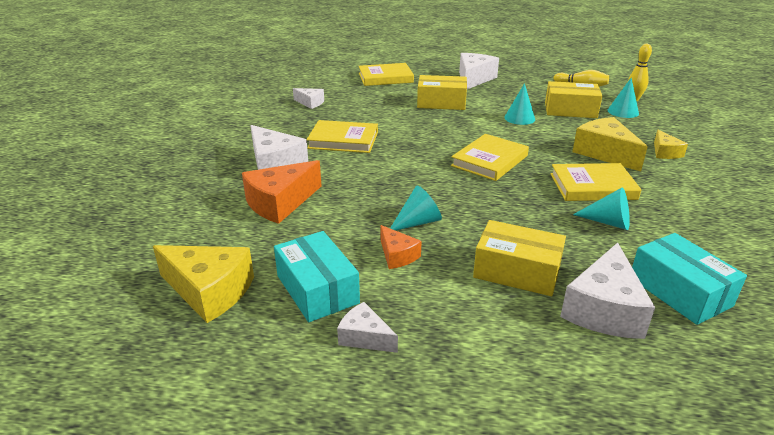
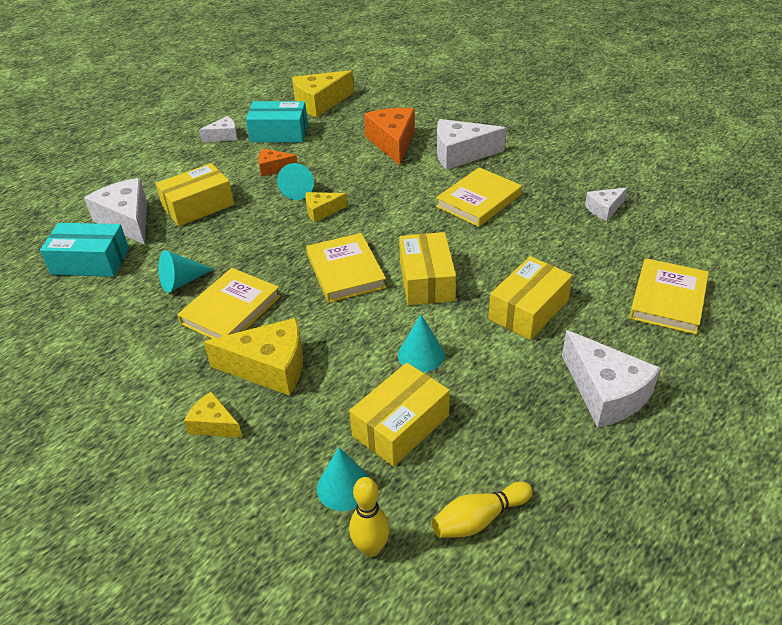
camera: 125 degrees right, 10 degrees up
none -> yellow cheese [305,192,347,223]
none -> yellow box [399,232,456,305]

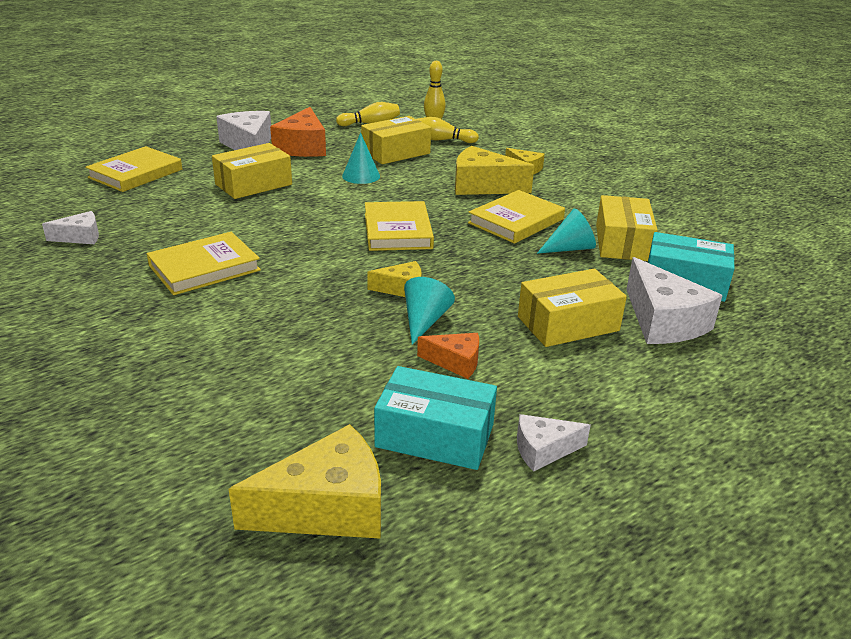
camera: 170 degrees left, 10 degrees down
turquoise cone [317,447,369,511] -> yellow bowling pin [417,117,479,143]
orange cheese [364,108,415,166] -> orange cheese moved to [270,107,326,157]
yellow box [399,232,456,305] -> yellow box moved to [596,195,657,261]
white cheese [437,119,506,170] -> none

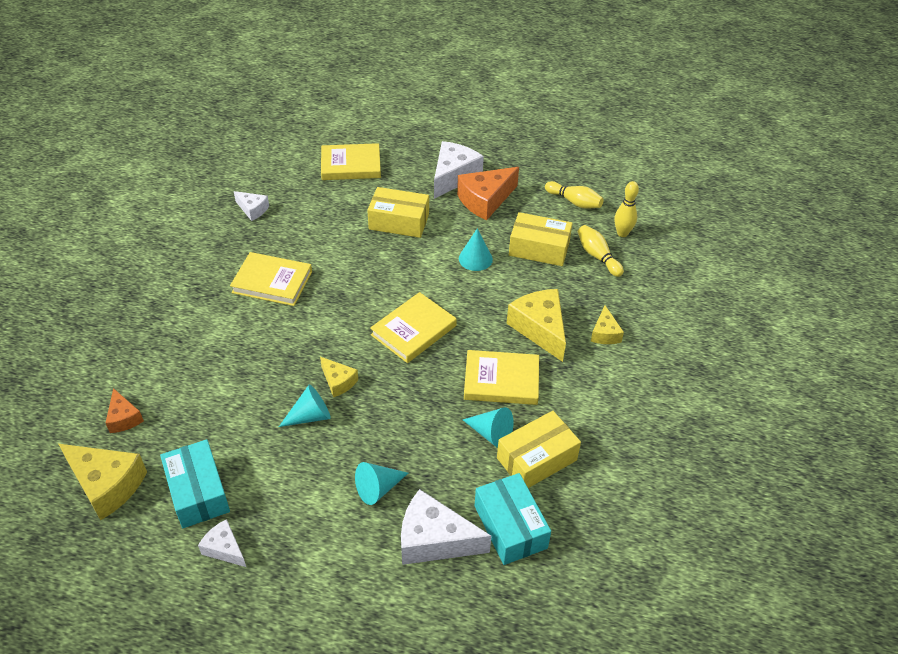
camera: 50 degrees right, 15 degrees up
orange cheese [417,333,479,379] -> orange cheese moved to [106,388,144,433]
yellow box [518,269,627,347] -> turquoise cone [355,462,408,505]
white cheese [626,257,723,344] -> white cheese turned 75 degrees clockwise [401,489,492,565]

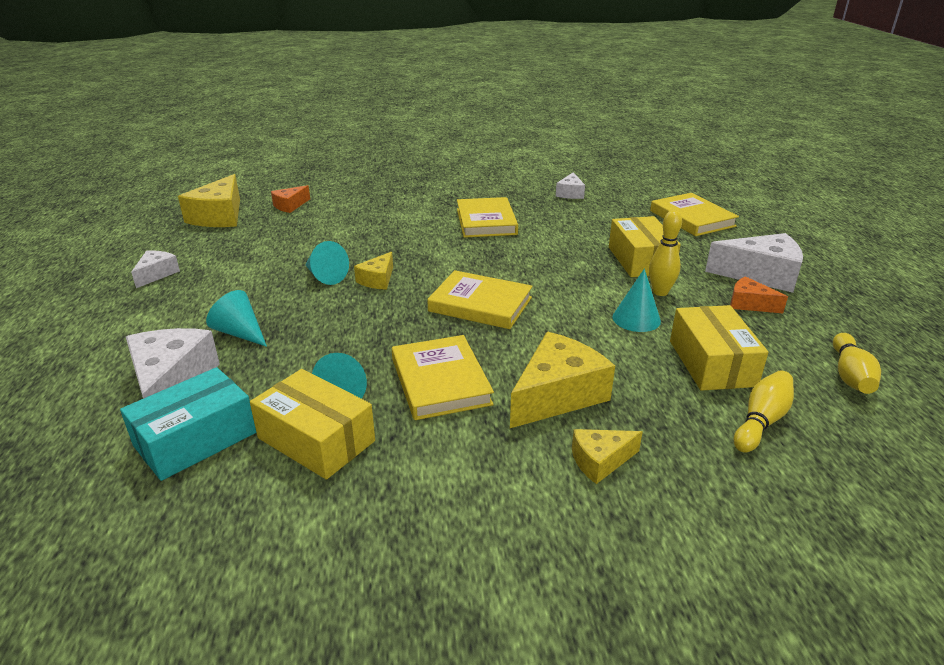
camera: 70 degrees right, 15 degrees down
turquoise box [160,439,230,528] -> none
orange cheese [457,167,519,221] -> orange cheese [730,276,788,313], size x0.55
yellow bowling pin [614,181,639,237] -> yellow bowling pin moved to [649,210,682,296]

